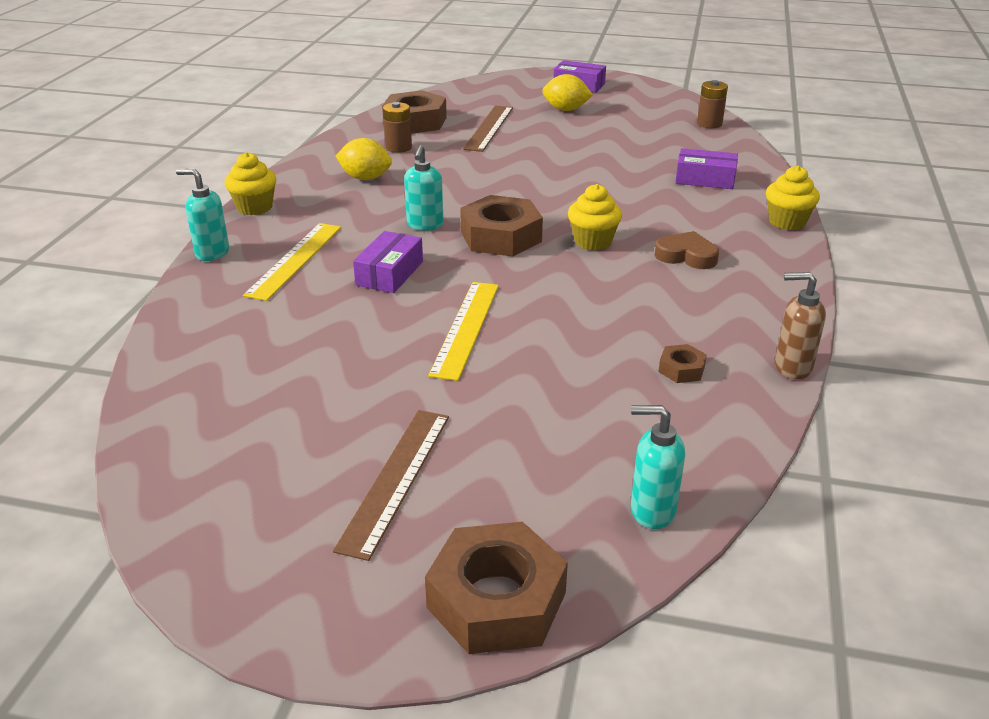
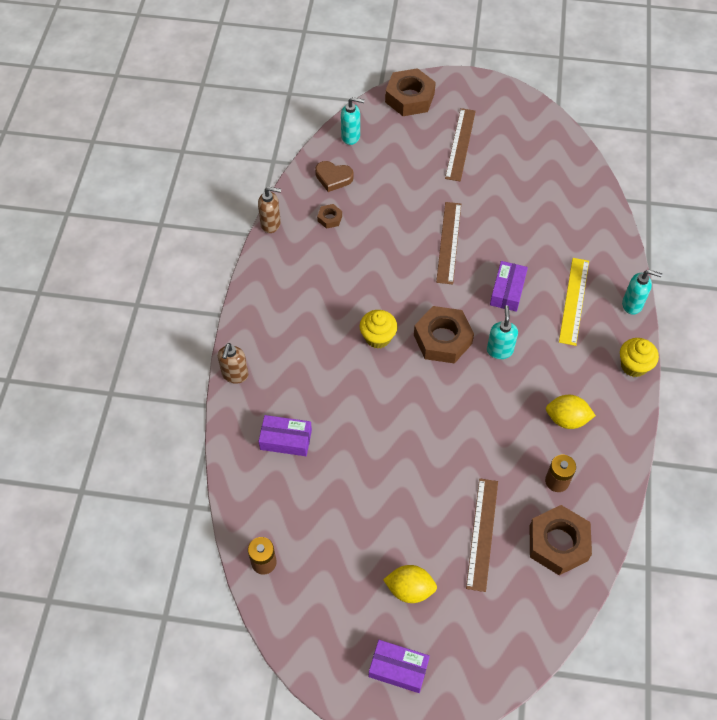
camera: 175 degrees right, 25 degrees up
yellow ruler [428,282,499,381] -> brown ruler [436,202,461,285]
brown heart [655,231,719,269] -> brown heart moved to [315,161,354,192]
yellow cupcake [766,166,820,230] -> brown soap dispenser [218,343,248,384]

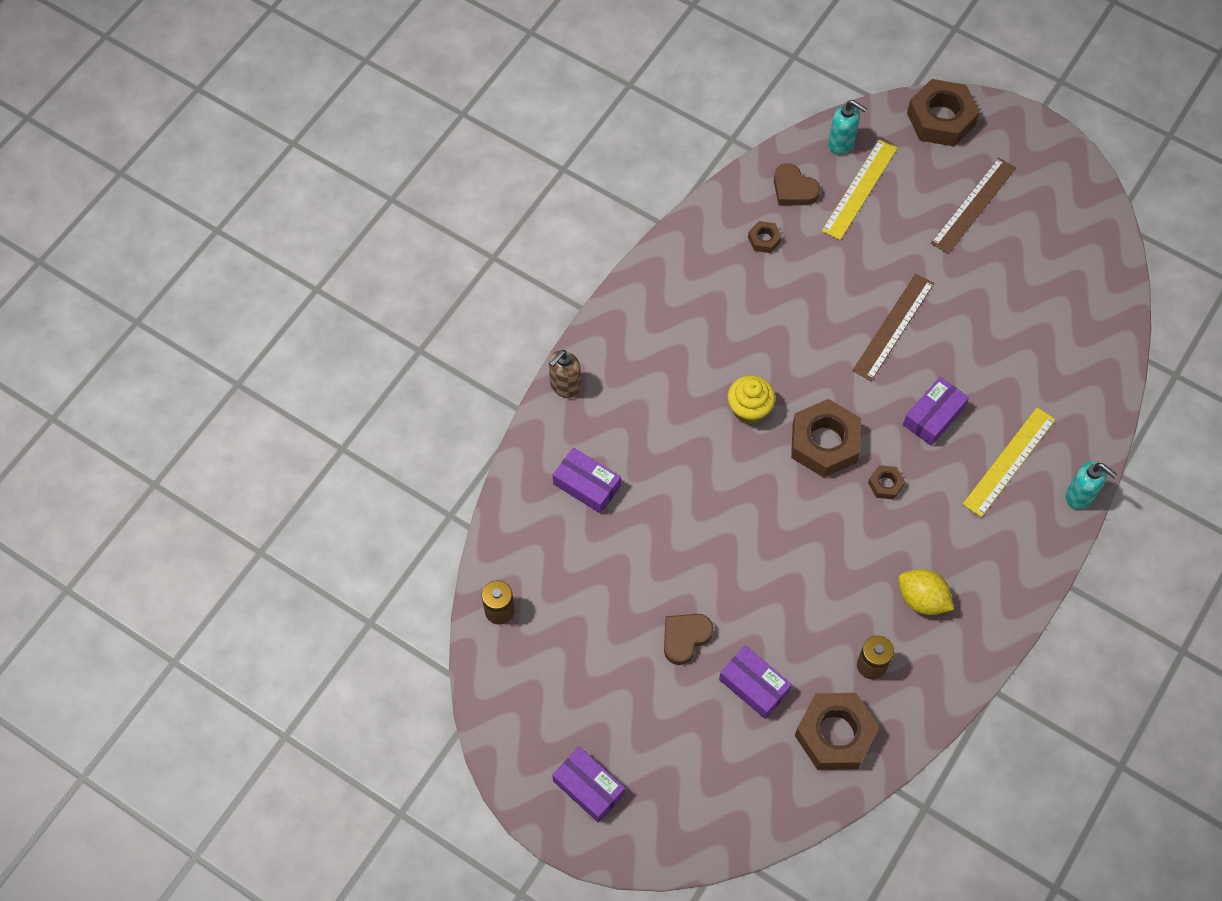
camera: 25 degrees right, 5 degrees up
brown soap dispenser [258,187,281,233] -> none
yellow lemon [383,565,437,603] -> none
brown ruler [466,478,498,592] -> purple box [719,645,792,719]
turquoise soap dispenser [487,305,518,359] -> brown nut [868,465,905,499]
yellow cupcake [620,338,659,377] -> none
none -> brown heart [664,614,714,665]
none -> yellow ruler [822,139,897,240]

